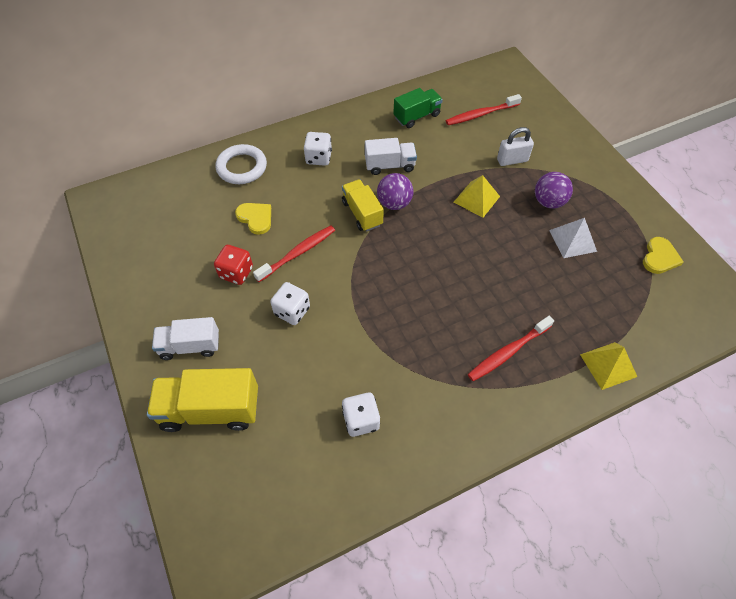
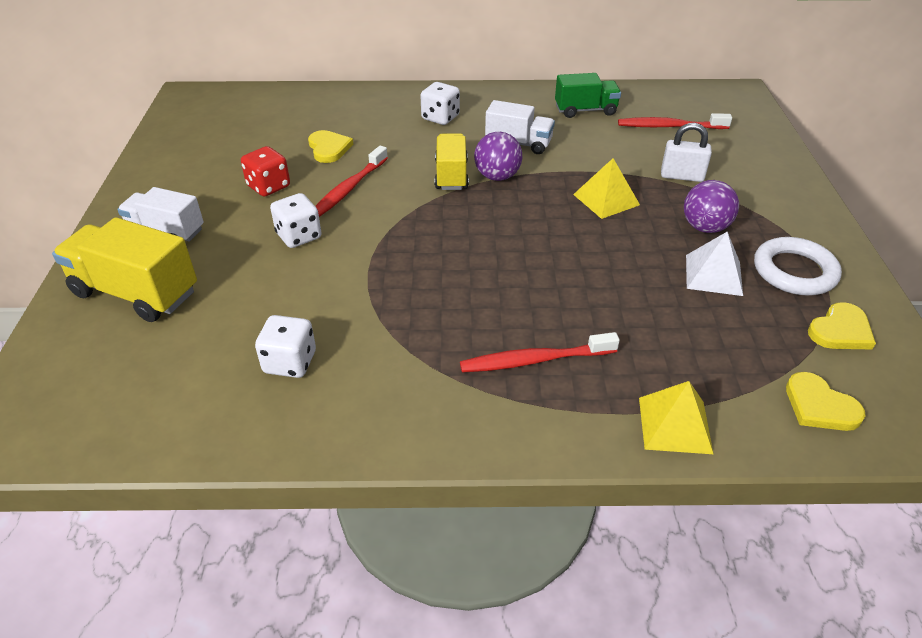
camera: 25 degrees right, 15 degrees down
white ring [216,144,267,184] -> white ring moved to [754,237,842,295]
red toothbrush [253,226,335,282] -> red toothbrush turned 135 degrees clockwise [315,146,388,217]
none -> yellow heart [786,372,866,431]

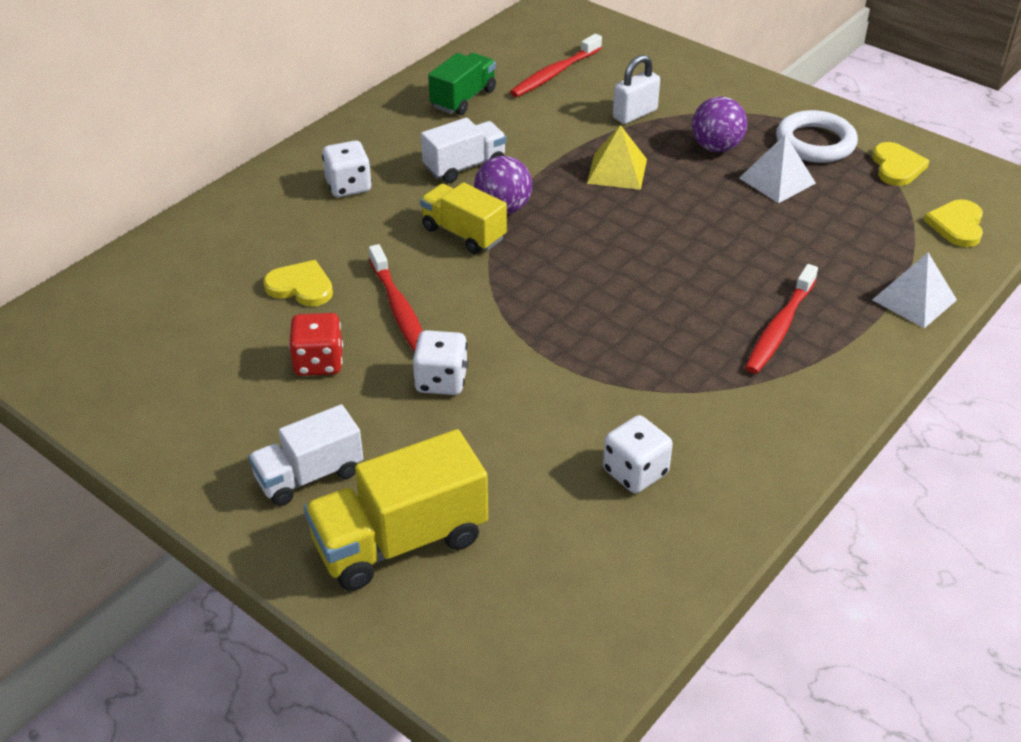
camera: 50 degrees left, 0 degrees up
yellow pyramid [639,381,713,454] -> white pyramid [872,252,957,328]
yellow heart [786,372,866,431] -> yellow heart turned 105 degrees clockwise [924,199,983,247]

